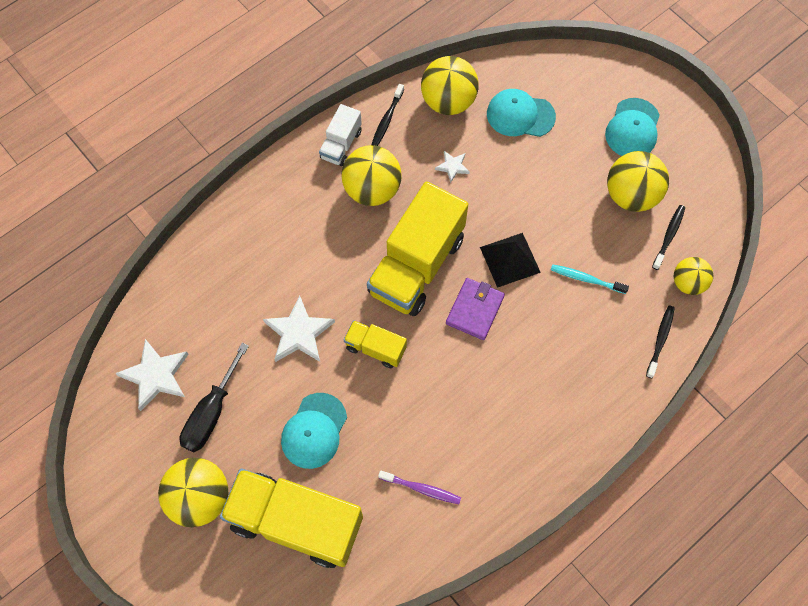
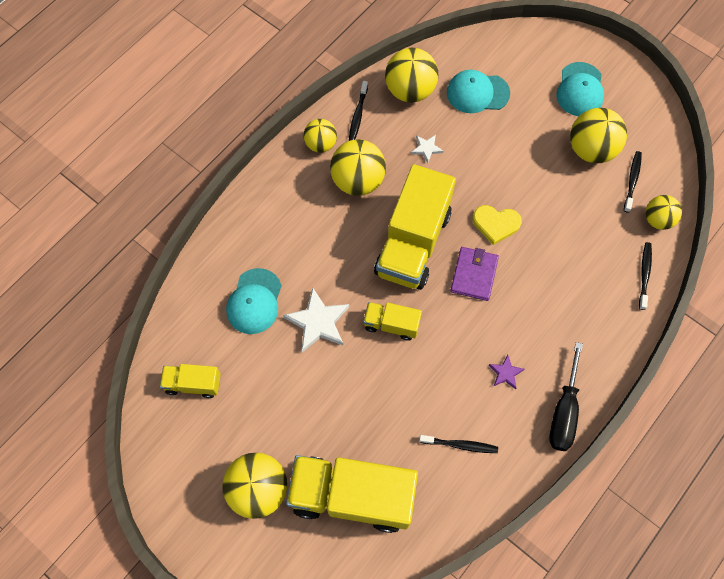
camera: 10 degrees left, 0 degrees up
white star [115,339,189,411] -> yellow truck [160,364,221,398]
black screwdriver [180,343,249,452] -> black screwdriver moved to [549,342,583,451]
turquoise cap [281,393,347,469] -> turquoise cap moved to [226,268,282,334]
white truck [319,104,362,166] -> yellow ball [304,119,337,153]
purple toothbrush [378,470,461,504] -> black toothbrush [419,435,498,453]
black pyramid [480,233,541,288] -> yellow heart [473,205,522,245]
turquoise toothbrush [551,264,629,294] -> none
none -> purple star [489,355,524,389]

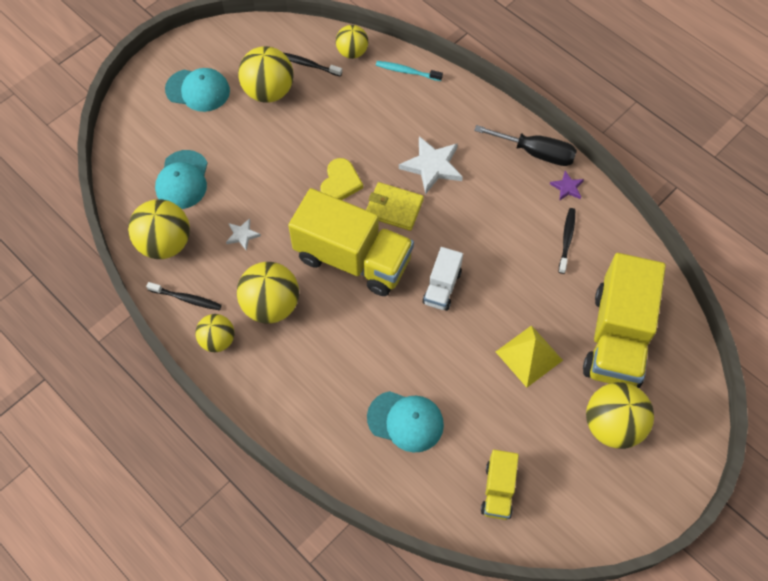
camera: 85 degrees left, 5 degrees down
white star [283,287,349,352] -> white star moved to [399,136,463,195]
yellow truck [363,302,422,341] -> white truck [423,247,463,311]
purple wallet [450,247,499,301] -> yellow wallet [366,182,424,231]
purple star [489,355,524,389] -> purple star moved to [550,171,584,201]
black toothbrush [639,242,652,310] -> turquoise toothbrush [376,61,443,81]
none -> yellow pyramid [496,325,563,388]

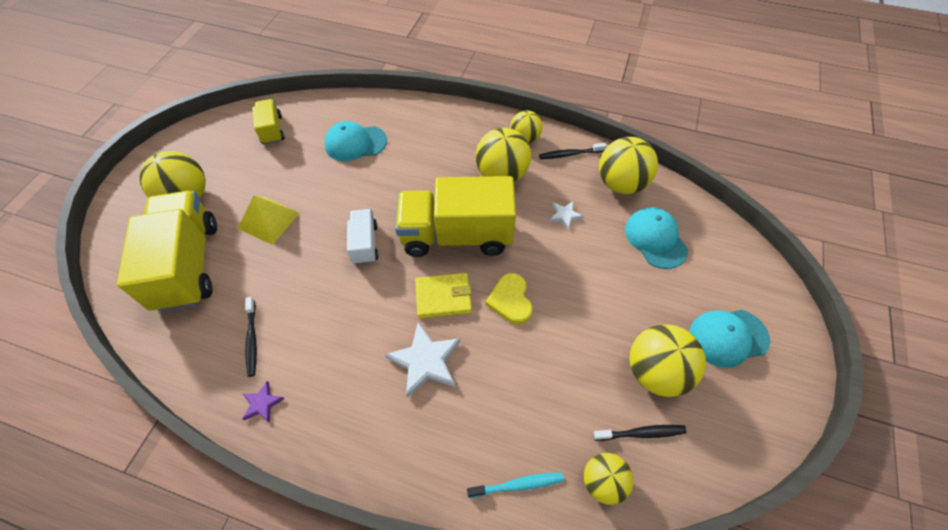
camera: 155 degrees right, 5 degrees down
black screwdriver [474,125,577,166] -> none

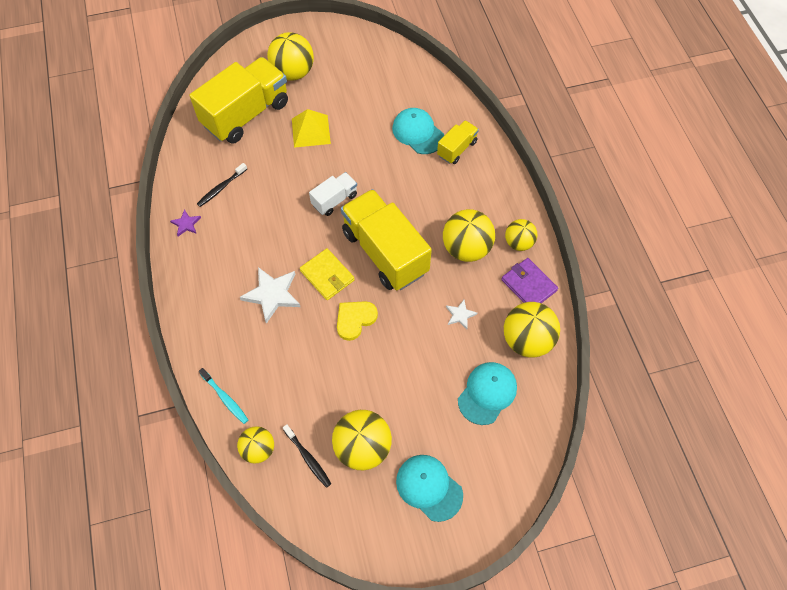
camera: 55 degrees right, 5 degrees up
yellow truck [252,99,284,145] -> yellow truck moved to [437,120,479,164]
black toothbrush [539,143,606,159] -> purple wallet [501,258,558,303]

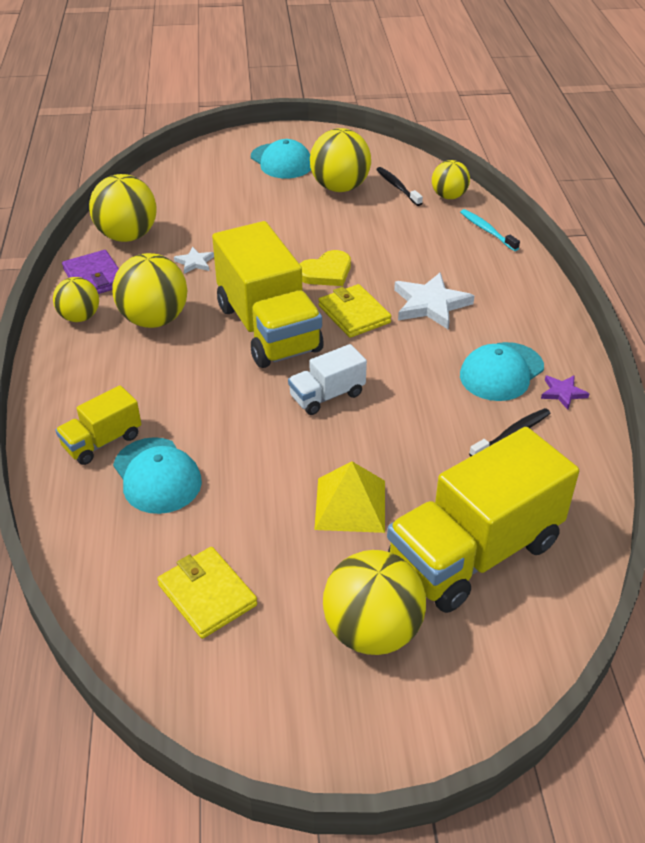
camera: 170 degrees left, 20 degrees down
turquoise cap [458,362,517,425] -> turquoise cap moved to [460,342,544,401]
none -> yellow wallet [157,547,257,639]

